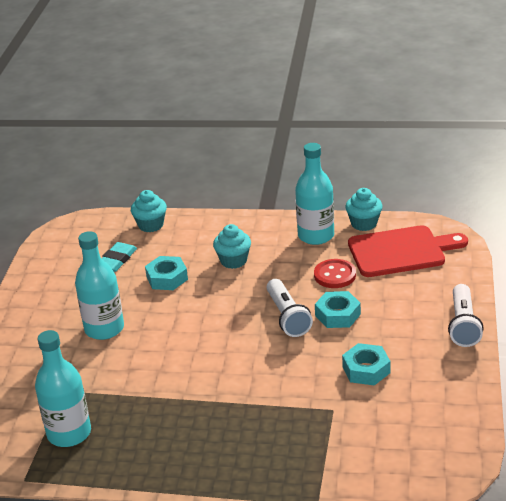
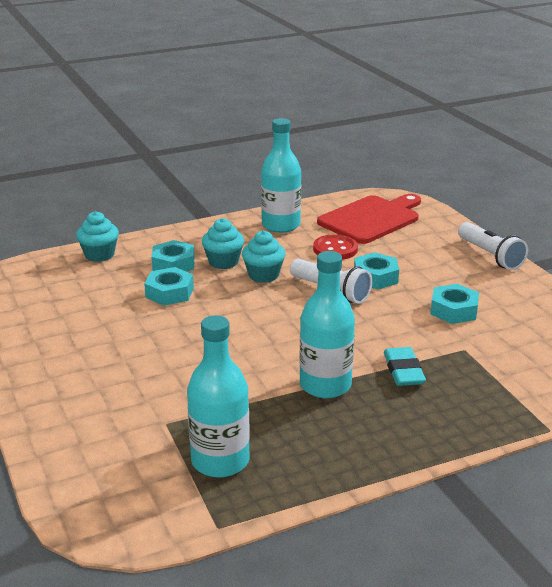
camera: 35 degrees left, 5 degrees down
turquoise bottle [75,231,124,340] -> turquoise bottle moved to [299,251,355,398]
turquoise eraser [101,242,137,272] -> turquoise eraser moved to [384,347,426,386]
turquoise cupcake [345,188,383,231] -> turquoise cupcake moved to [242,230,286,283]
none -> turquoise nut [151,240,195,272]

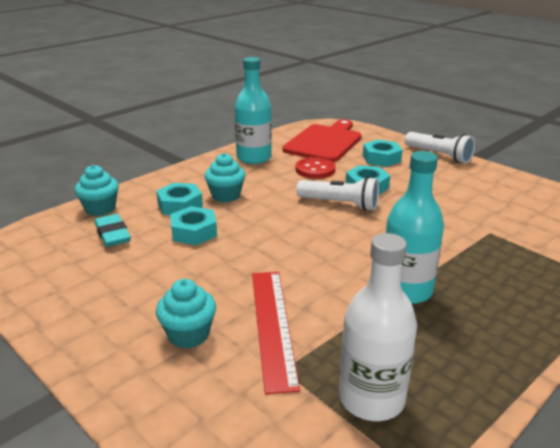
camera: 20 degrees left, 0 degrees up
turquoise bottle [187,315,250,478] -> white bottle [339,233,417,421]
turquoise cupcake [242,230,286,283] -> turquoise cupcake moved to [156,279,216,349]
turquoise eraser [384,347,426,386] -> turquoise eraser moved to [95,214,131,247]
turquoise nut [430,284,479,324] -> turquoise nut moved to [363,139,402,167]
none -> red ruler [252,272,300,394]

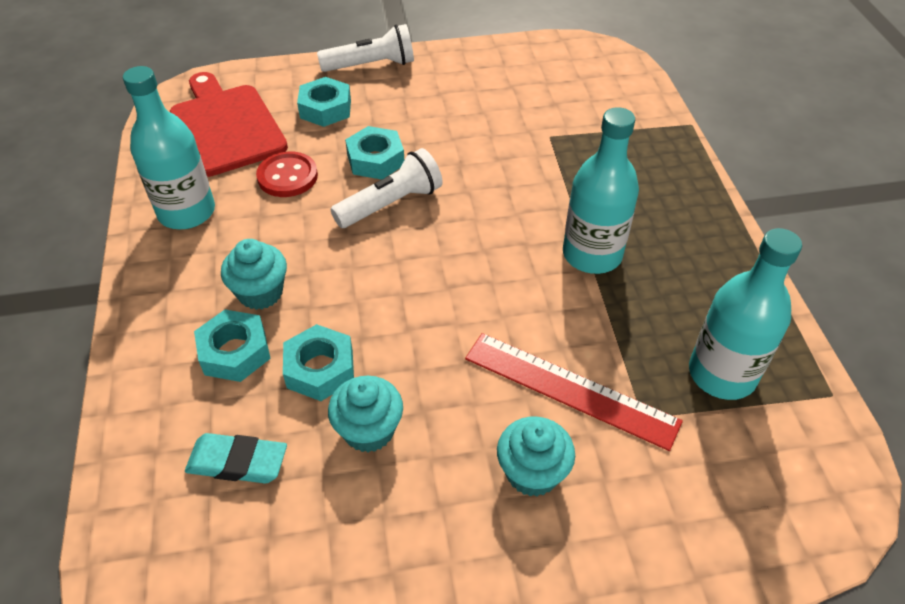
camera: 55 degrees left, 20 degrees up
turquoise cupcake [74,165,119,216] -> turquoise cupcake moved to [328,376,403,453]
white bottle [339,233,417,421] -> turquoise bottle [689,228,802,400]

